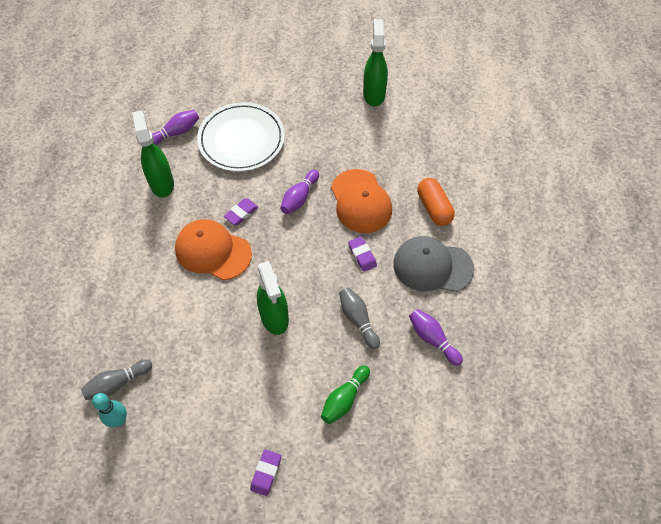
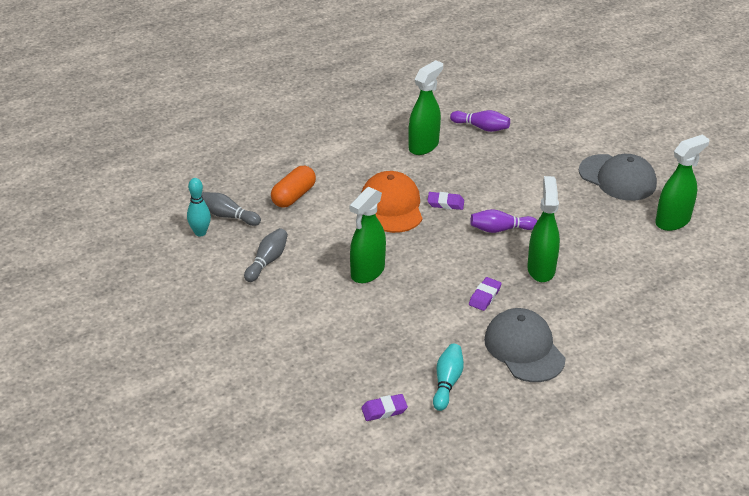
camera: 55 degrees right, 20 degrees down
white plate [197,102,285,172] -> none
purple eraser [250,449,281,496] -> purple eraser moved to [361,394,408,421]
green bowling pin [321,365,370,424] -> none
orange cap [331,169,392,233] -> green spray bottle [527,176,560,282]
grey bowling pin [339,287,380,349] -> grey bowling pin moved to [244,228,288,282]
purple bowling pin [409,309,463,366] -> turquoise bowling pin [433,344,464,411]
orange capsule [417,178,455,226] -> orange capsule moved to [271,166,316,208]
none -> grey cap [579,154,657,201]

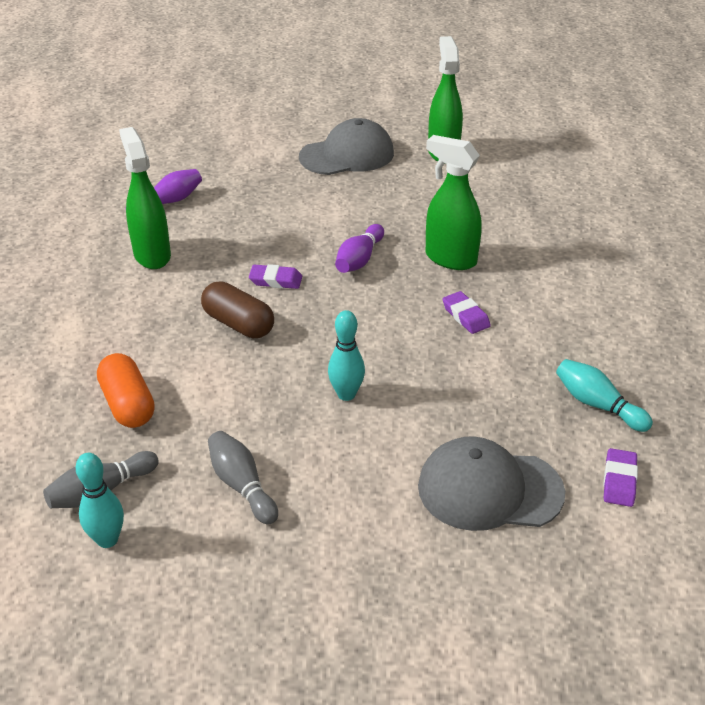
camera: 60 degrees left, 0 degrees up
green spray bottle [350,187,386,283] -> turquoise bowling pin [328,310,365,401]
orange cap [361,171,423,233] -> brown capsule [201,281,274,338]
purple eraser [427,192,464,210] -> purple eraser turned 60 degrees clockwise [249,264,302,289]
grey cap [484,308,565,382] -> grey cap moved to [418,436,565,531]

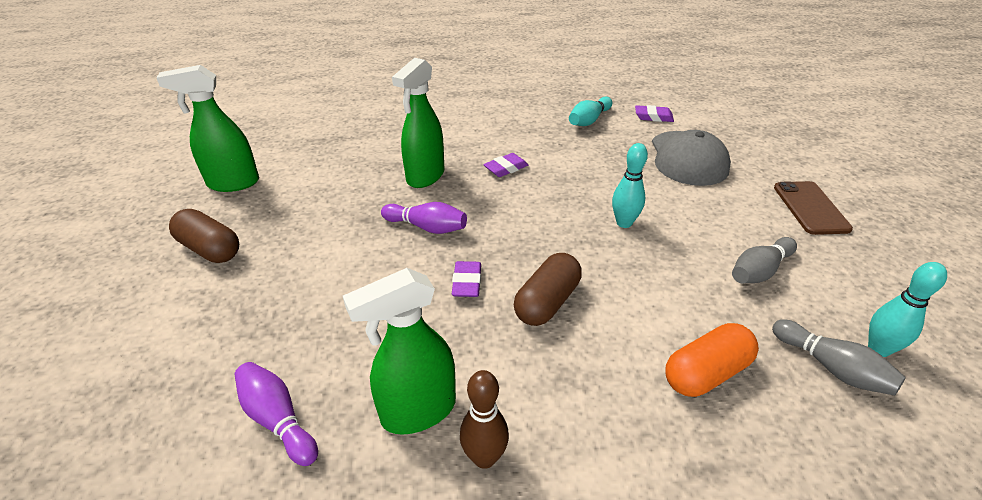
camera: 95 degrees left, 0 degrees up
grey cap [299,118,394,175] -> brown capsule [169,209,239,263]
none -> brown bowling pin [460,370,509,469]
none -> brown phone [774,181,853,235]

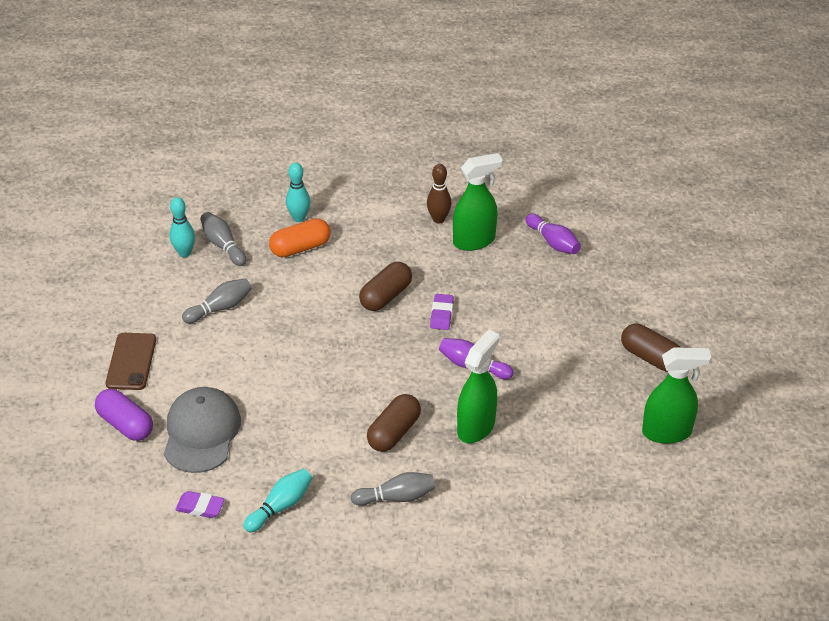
camera: 175 degrees left, 5 degrees up
purple eraser [483,153,528,177] -> brown capsule [367,394,421,452]
turquoise bowling pin [612,143,648,228] -> turquoise bowling pin moved to [286,162,311,222]
none -> purple capsule [95,389,153,441]
none -> grey bowling pin [351,472,435,506]

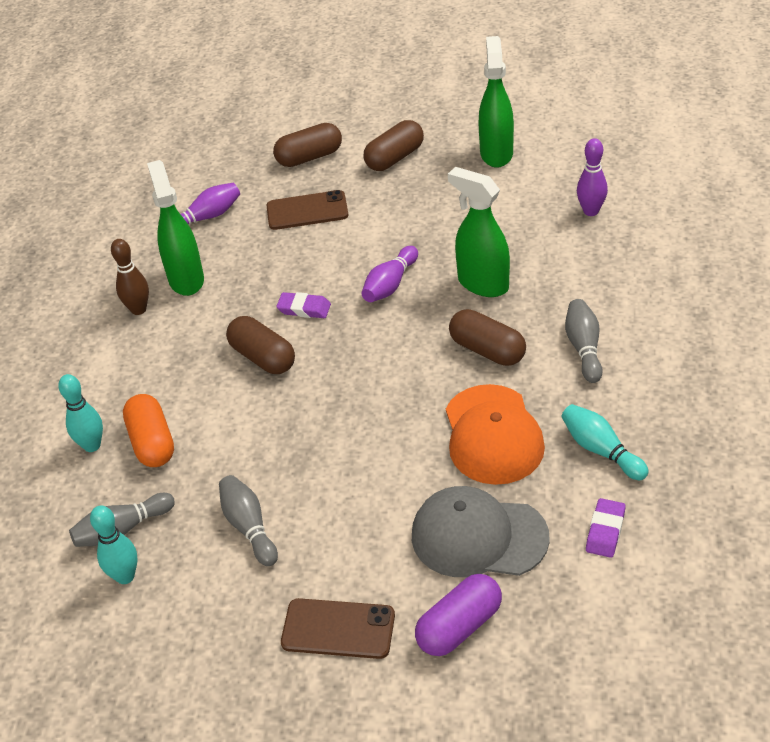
camera: 80 degrees left, 0 degrees up
none -> brown phone [267,190,348,230]
none -> brown capsule [273,123,342,167]
none -> orange cap [446,384,545,485]
none -> purple bowling pin [577,138,608,216]

